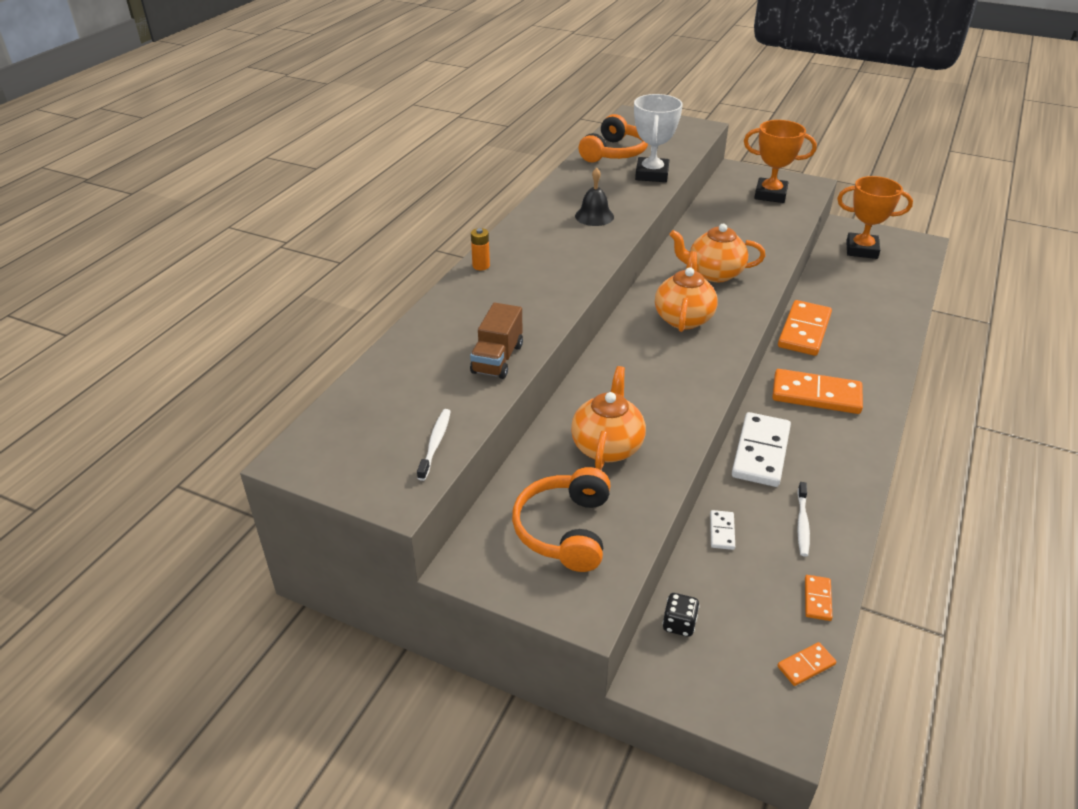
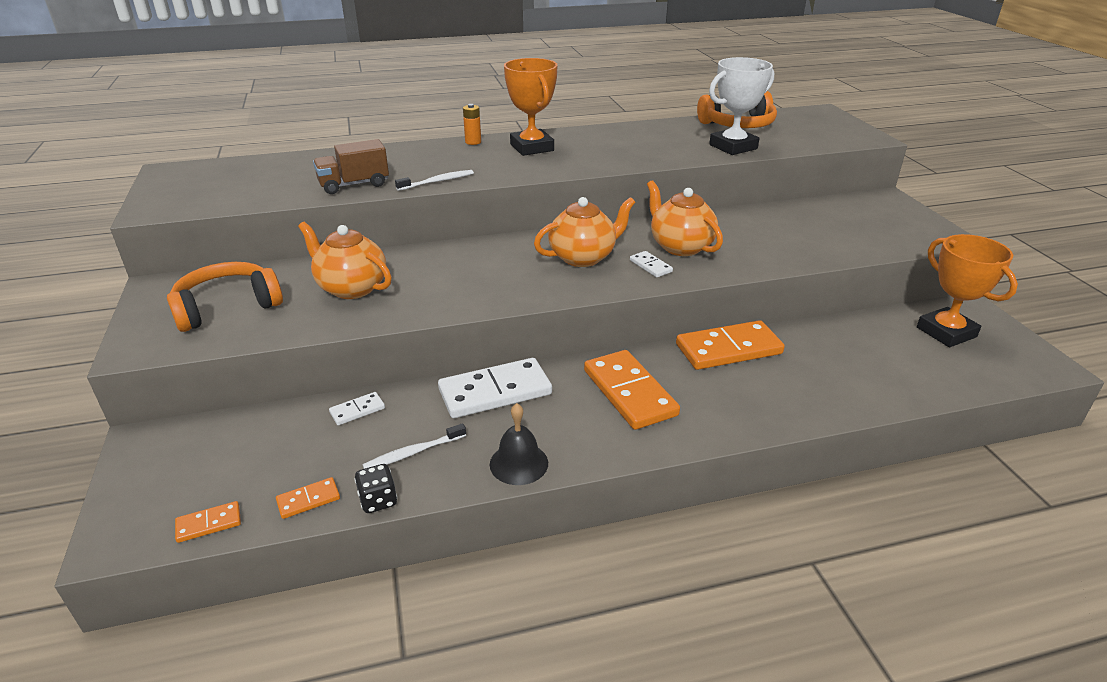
camera: 50 degrees right, 5 degrees down
white toothbrush [417,409,451,481] -> white toothbrush moved to [395,170,474,191]
orange teapot [571,366,646,470] -> orange teapot turned 120 degrees counterclockwise [298,222,392,299]
black bell [575,168,614,226] -> black bell moved to [490,403,548,485]
black dice [662,593,700,637] -> black dice moved to [354,464,397,513]
orange trophy [744,120,817,203] -> orange trophy moved to [504,58,558,156]
orange domino [777,642,836,686] -> orange domino turned 45 degrees counterclockwise [175,501,241,543]
none -> white domino [630,251,673,277]

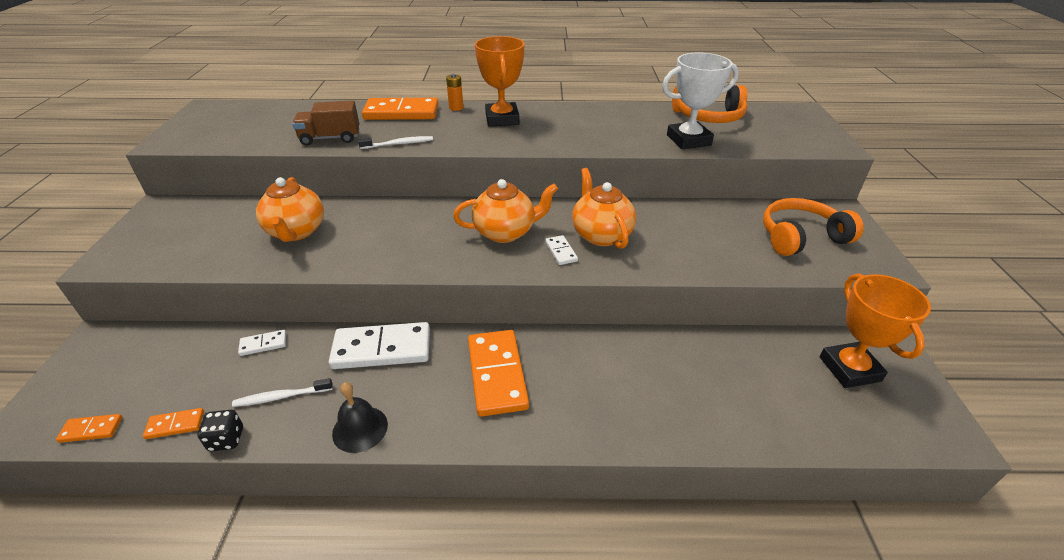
camera: 15 degrees right, 5 degrees up
orange headphones [167,262,283,332] -> orange headphones moved to [763,198,864,256]
orange teapot [298,222,392,299] -> orange teapot turned 150 degrees counterclockwise [256,177,324,242]
orange domino [676,320,785,370] -> orange domino moved to [362,98,439,120]

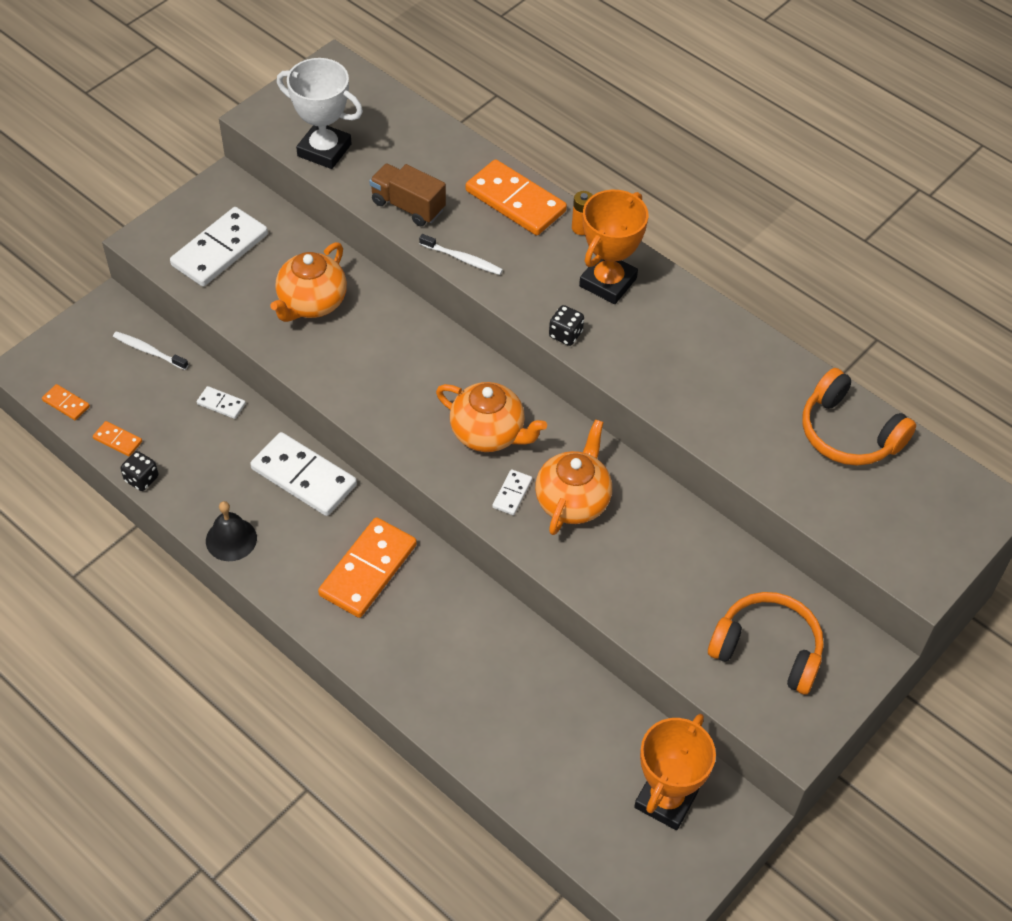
camera: 40 degrees right, 15 degrees up
white toothbrush [232,378,333,407] -> white toothbrush moved to [113,331,188,370]
white trophy [662,53,739,149] -> white trophy moved to [277,58,363,169]
none -> white domino [170,207,268,287]
none -> black dice [549,305,584,346]

